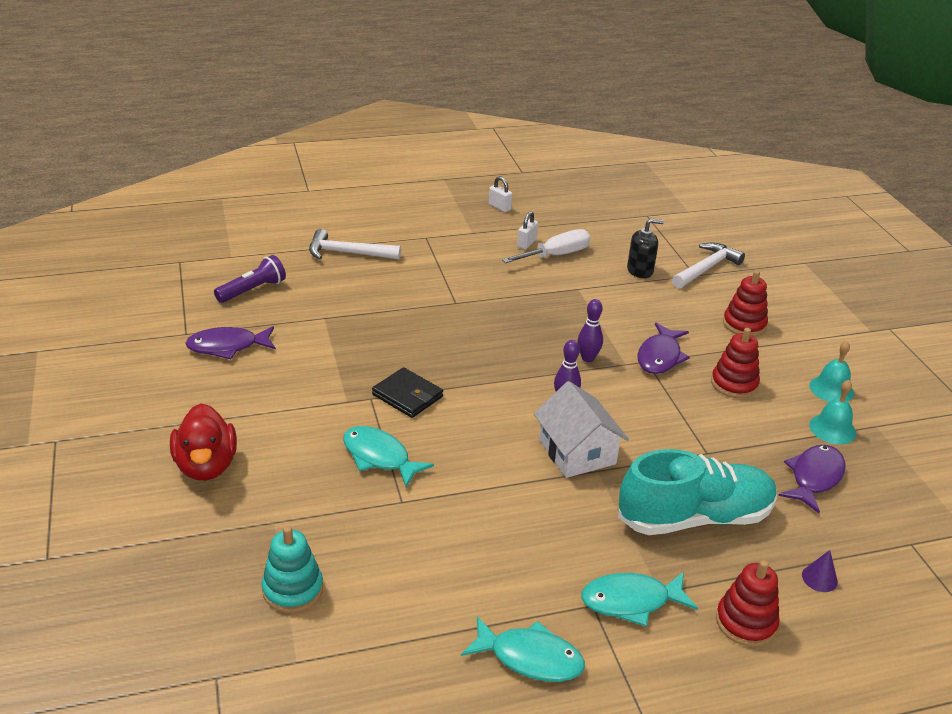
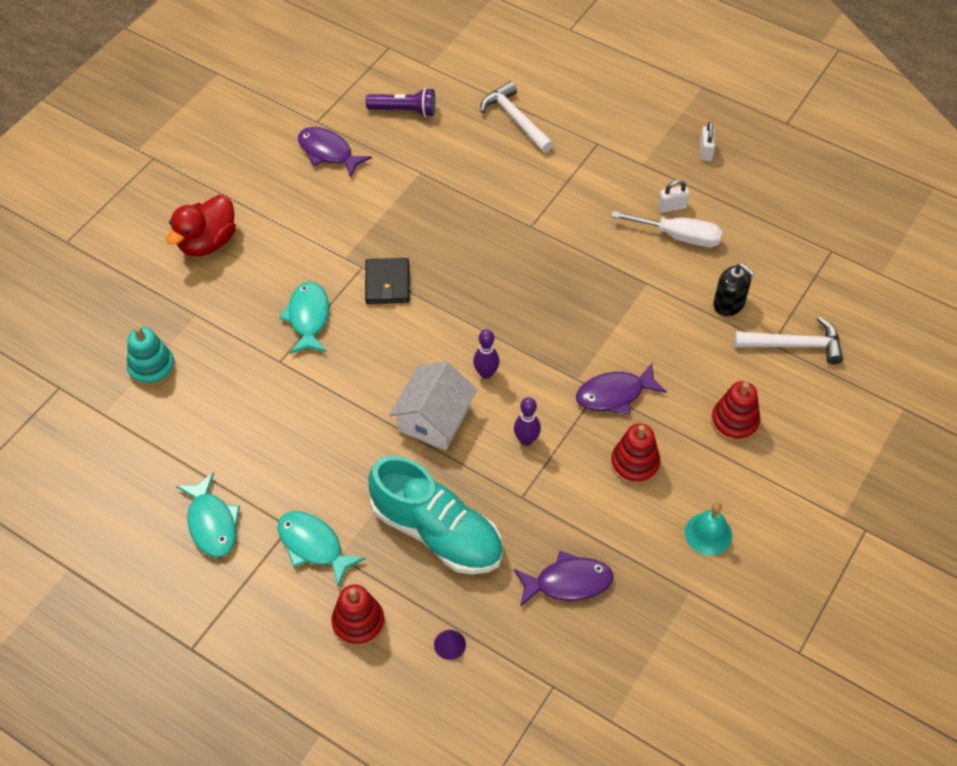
camera: 50 degrees right, 20 degrees up
purple bowling pin [578,299,603,362] -> purple bowling pin moved to [514,397,541,446]
turquoise bell [809,380,856,444] -> none

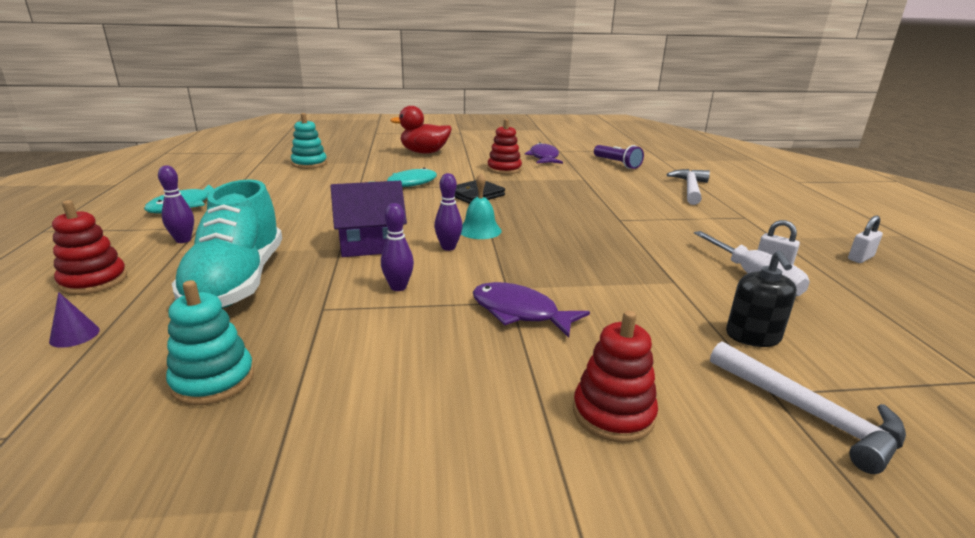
camera: 50 degrees right, 30 degrees down
turquoise fish [278,511,366,586] -> purple bowling pin [158,165,194,243]
white house [389,361,477,450] -> purple house [330,181,407,257]
purple fish [514,551,613,607] -> turquoise stacking toy [166,280,254,406]
red stacking toy [611,424,660,485] -> red stacking toy moved to [487,119,522,174]
turquoise bell [685,502,732,555] -> turquoise bell moved to [461,173,502,239]

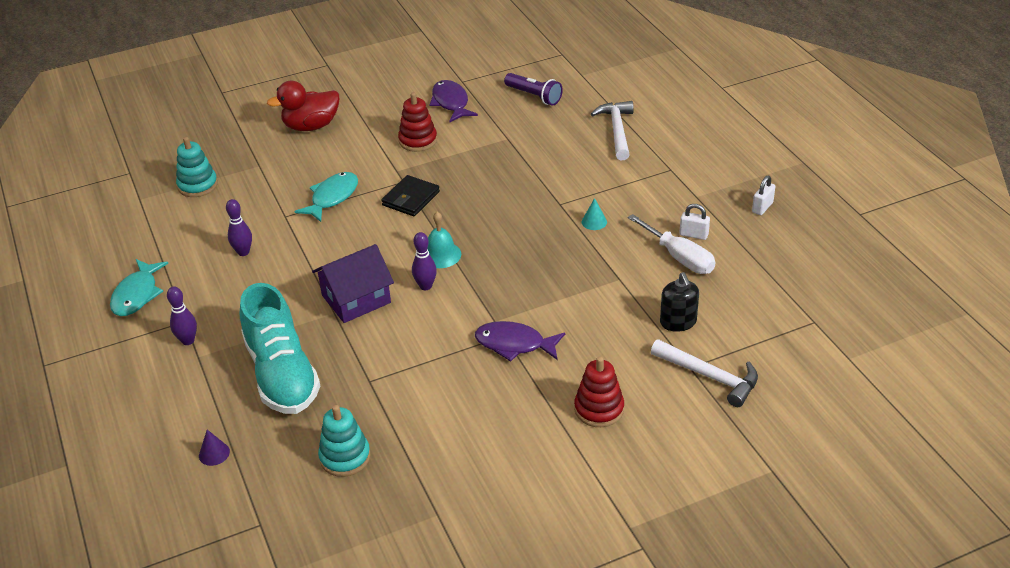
camera: 15 degrees left, 15 degrees up
red stacking toy [52,200,127,295] -> none
purple bowling pin [381,203,414,291] -> purple bowling pin moved to [226,199,252,256]
none -> turquoise cone [582,198,607,230]

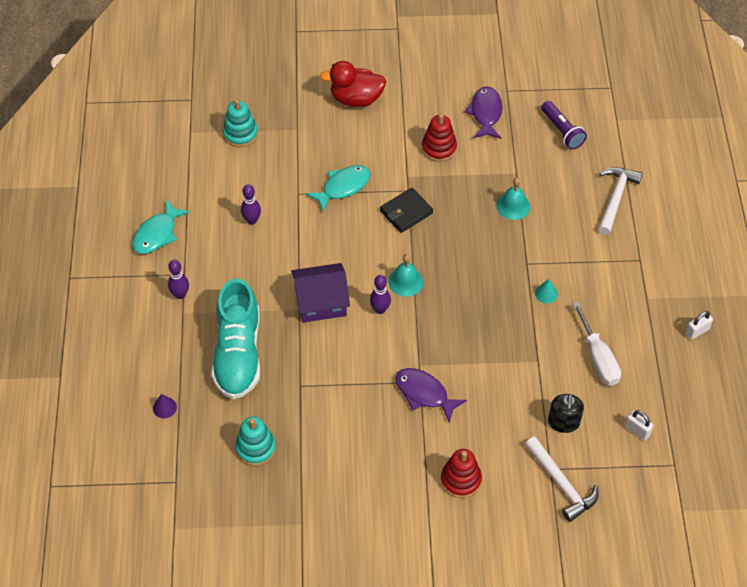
camera: 20 degrees right, 15 degrees up
white padlock [679,204,710,240] -> white padlock moved to [625,410,653,441]
none -> turquoise bell [496,177,530,220]

